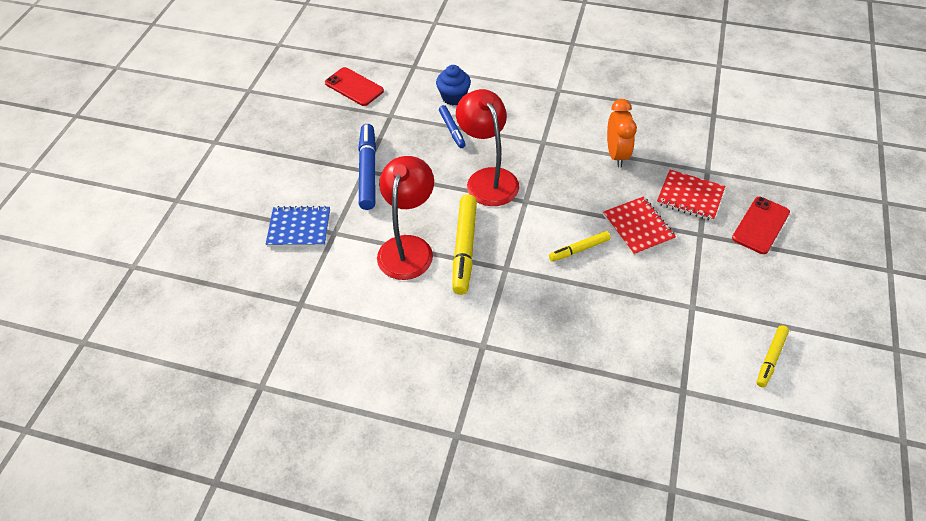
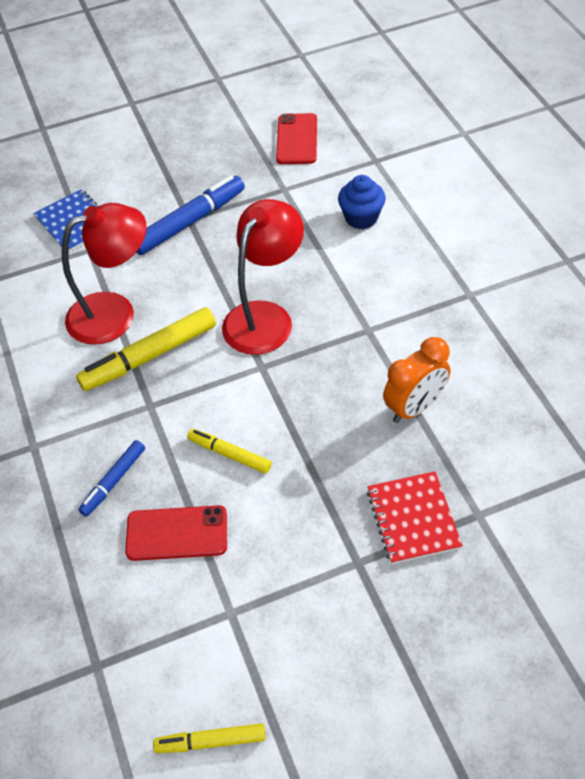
camera: 55 degrees right, 0 degrees up
blue marker [439,105,466,148] -> blue marker moved to [78,440,145,517]
red notebook [603,196,676,256] -> none
red phone [732,197,790,254] -> red phone moved to [125,505,227,561]

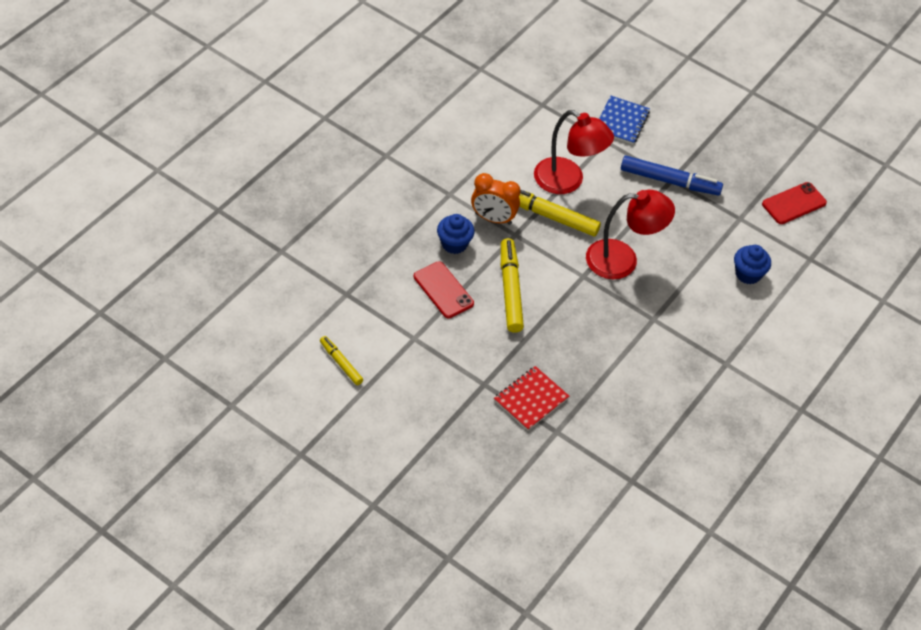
camera: 50 degrees right, 0 degrees up
blue marker [78,440,145,517] -> blue cupcake [437,214,474,254]
yellow marker [187,429,272,473] -> yellow marker [501,238,524,333], size x1.75
orange clock [383,337,450,423] -> orange clock moved to [471,173,521,225]

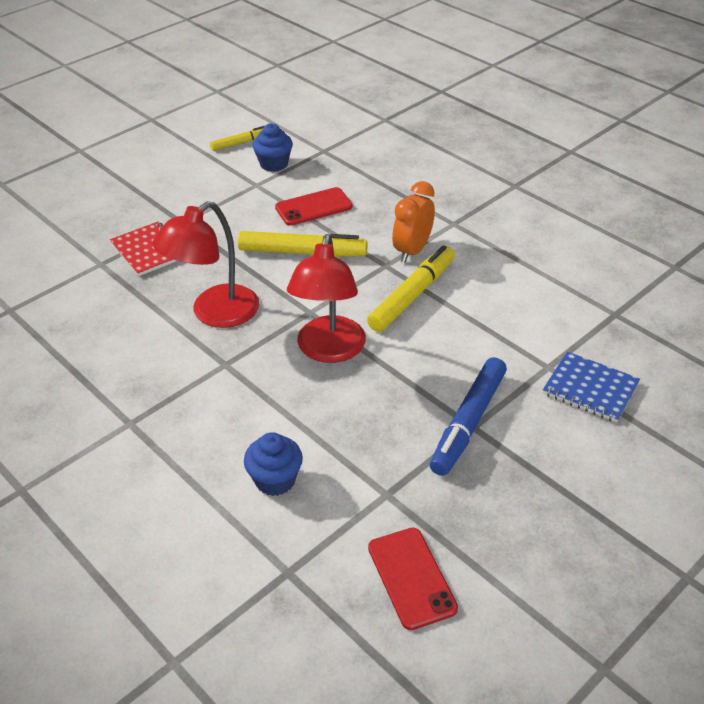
camera: 105 degrees right, 10 degrees down
blue cupcake [437,214,474,254] -> blue cupcake moved to [252,123,293,172]
red lamp [534,110,614,194] -> red lamp moved to [152,201,259,328]

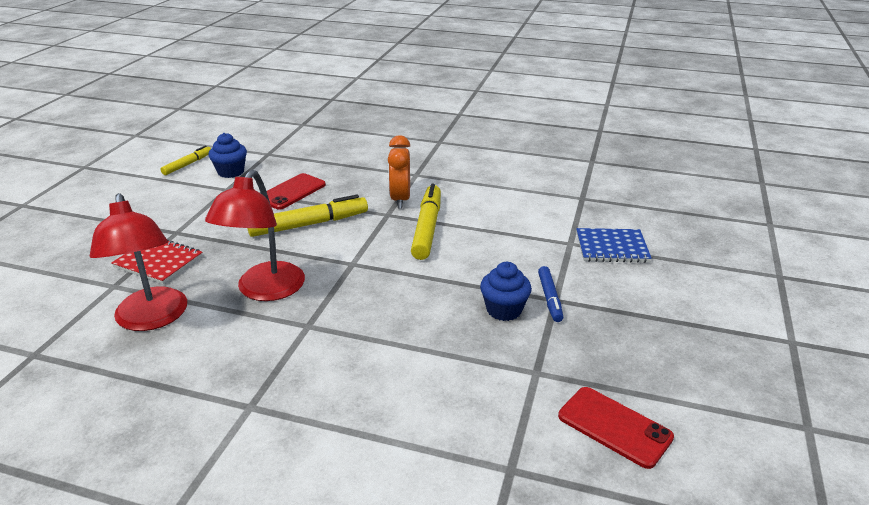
camera: 30 degrees left, 10 degrees down
blue cupcake [244,432,303,496] -> blue cupcake moved to [480,262,532,321]
red lamp [287,234,366,363] -> red lamp moved to [90,193,187,331]
blue marker [430,357,507,476] -> blue marker [538,266,564,322], size x0.57

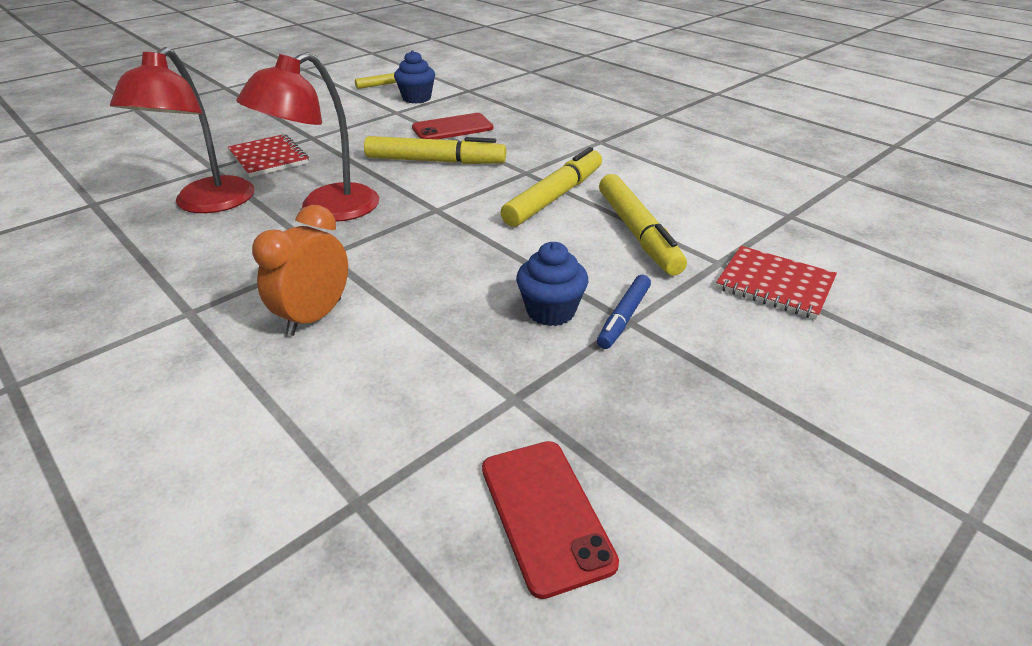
camera: 30 degrees right, 5 degrees up
orange clock [388,135,410,209] -> orange clock moved to [252,205,348,336]
blue notebook [576,228,652,263] -> red notebook [716,246,837,319]
none -> yellow marker [599,174,687,276]

